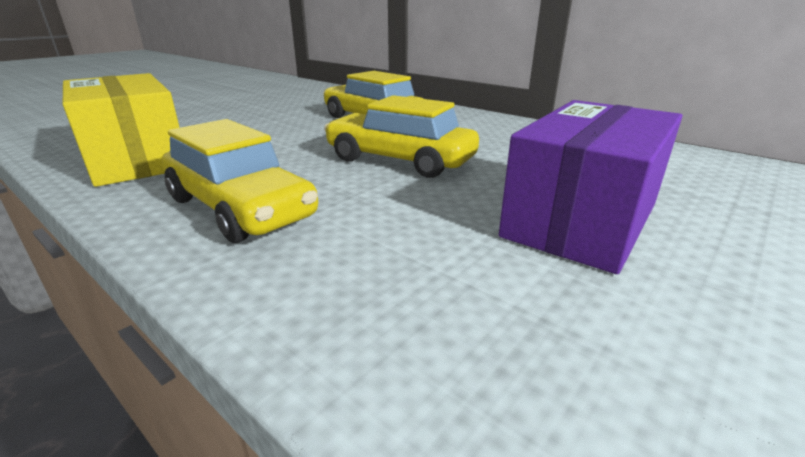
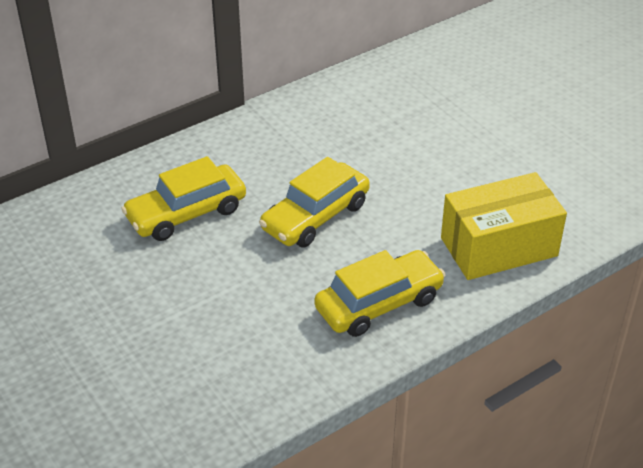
camera: 75 degrees left, 15 degrees up
yellow box [63,73,180,187] -> yellow box moved to [441,172,567,280]
purple box [499,100,682,274] -> none

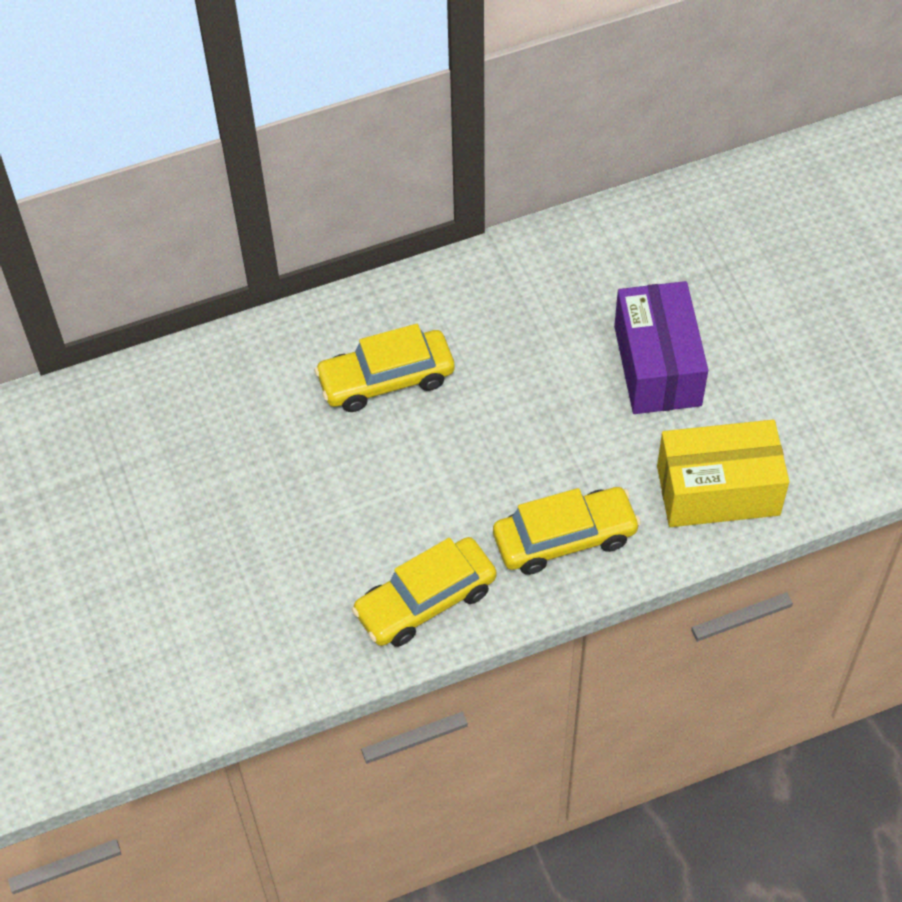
camera: 15 degrees right, 15 degrees up
yellow car [259,157,370,247] -> yellow car moved to [351,537,497,647]
none -> purple box [614,281,708,414]

